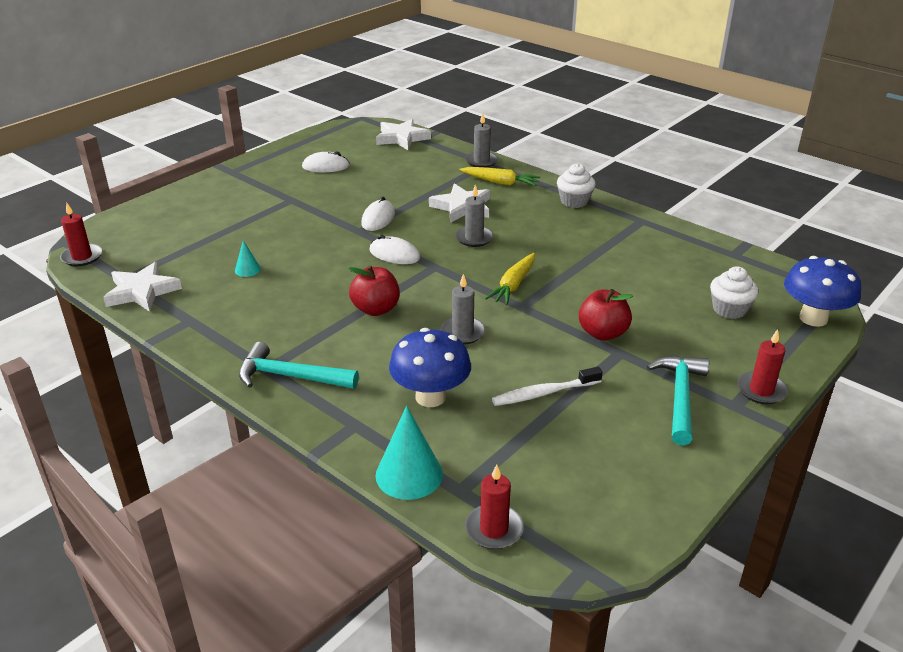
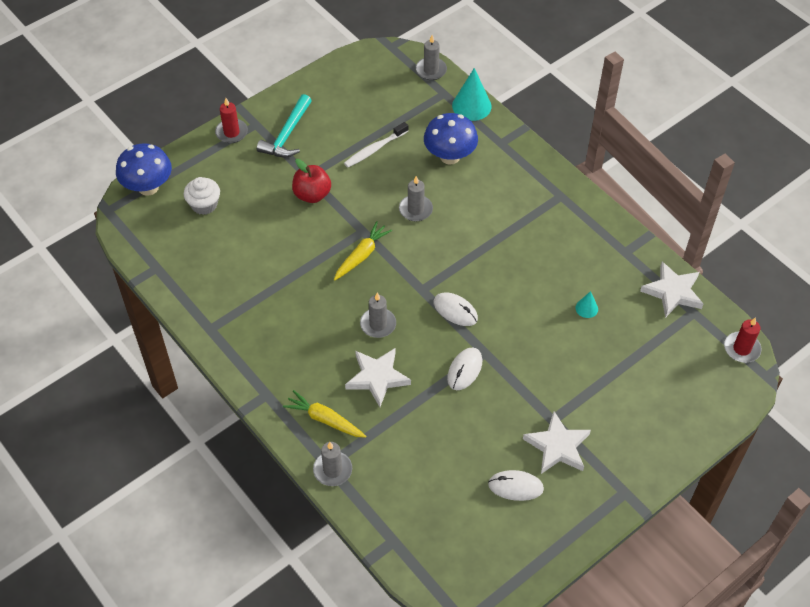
camera: 170 degrees left, 20 degrees up
turquoise hammer [239,342,359,389] -> none
red apple [348,265,400,316] -> none
white star [376,119,431,150] -> white star moved to [523,411,591,474]
red candle [465,464,524,549] -> grey candle [416,35,447,80]
white toothbrush [492,367,603,406] -> white toothbrush turned 150 degrees clockwise [344,122,408,168]
white cupcake [557,164,596,208] -> none

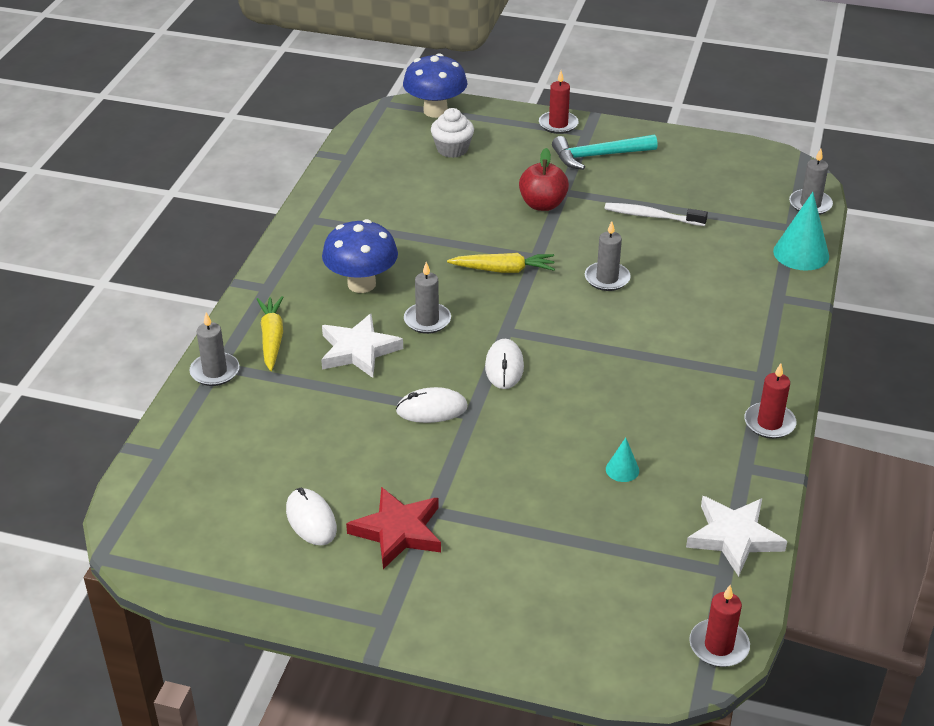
camera: 55 degrees right, 15 degrees down
blue mushroom [424,113,478,165] -> blue mushroom moved to [322,219,398,293]
white star [523,411,591,474] -> red star [346,487,441,569]
none -> red candle [744,363,796,439]

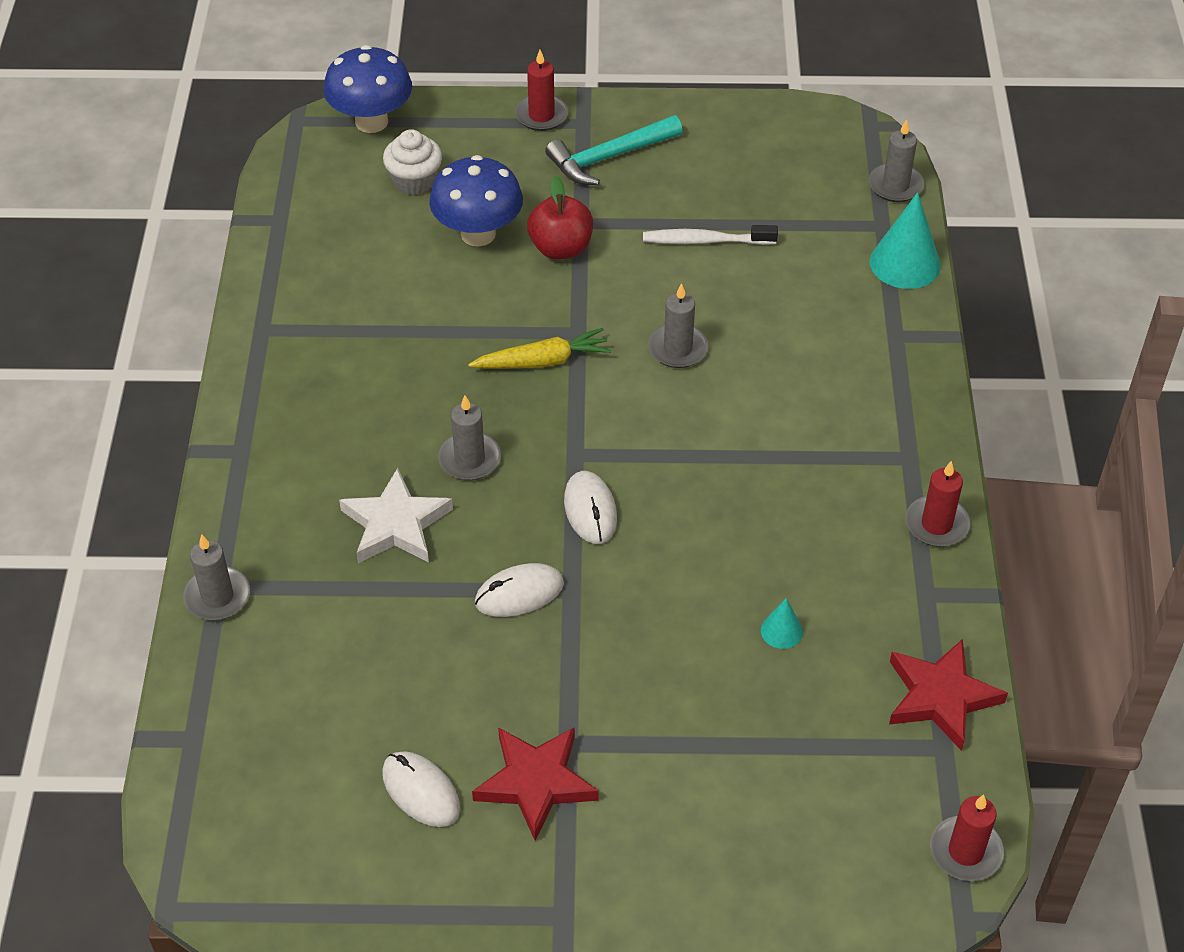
camera: 15 degrees left, 10 degrees up
yellow carrot [257,296,283,371] -> none
blue mushroom [322,219,398,293] -> blue mushroom moved to [429,155,523,247]
white star [686,496,787,577] -> red star [889,639,1008,751]

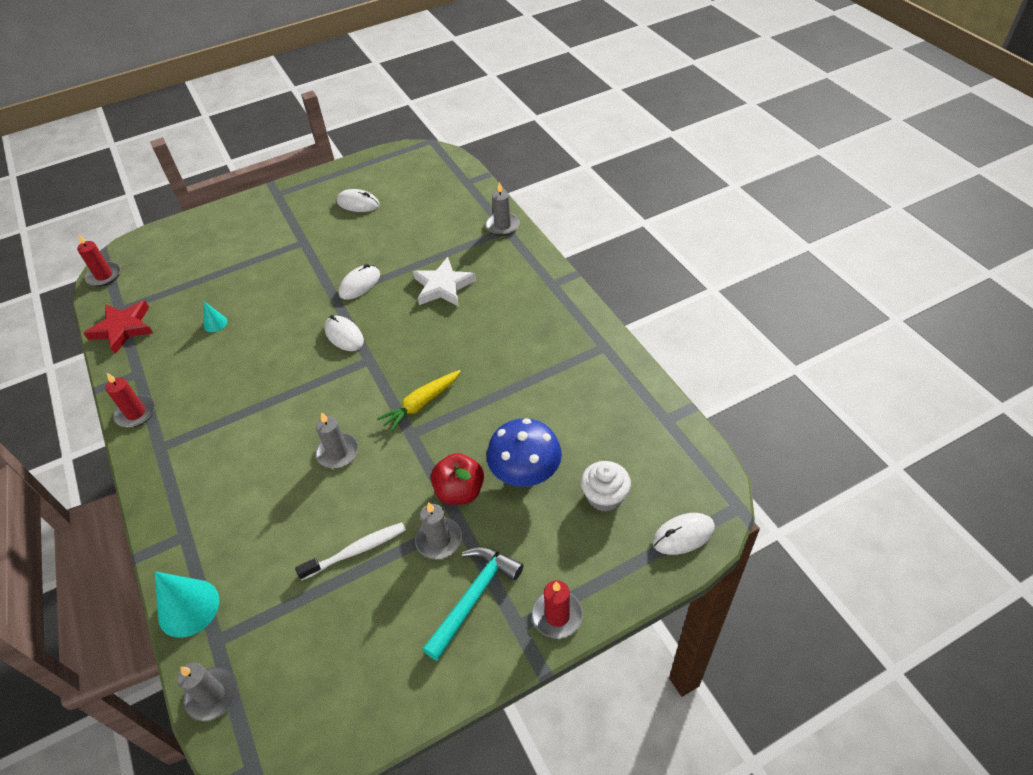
camera: 155 degrees right, 0 degrees up
blue mushroom [323,45,412,133] -> white mouse [652,513,715,555]
grey candle [438,395,501,480] -> grey candle moved to [415,503,462,559]
red star [472,727,599,841] -> none

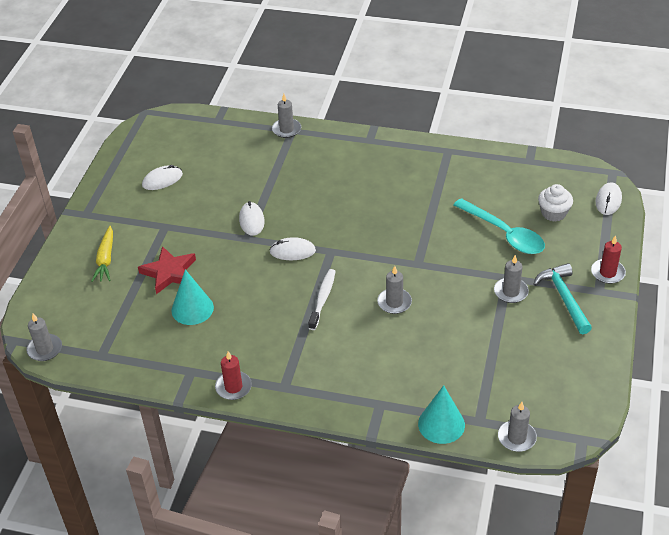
camera: 50 degrees left, 5 degrees down
red candle [77,234,121,286] -> grey candle [26,314,62,361]
red star [84,301,153,354] -> red star moved to [138,246,196,294]
turquoise cone [204,301,227,332] -> turquoise cone [171,269,214,325], size x1.95
white toothbrush [295,522,406,580] -> white toothbrush moved to [308,269,336,330]
yellow carrot [377,370,461,433] -> yellow carrot moved to [91,226,113,282]
white star [413,257,476,307] -> none
red apple [431,453,484,505] -> none
blue mushroom [487,418,562,487] -> turquoise spoon [454,198,545,254]

